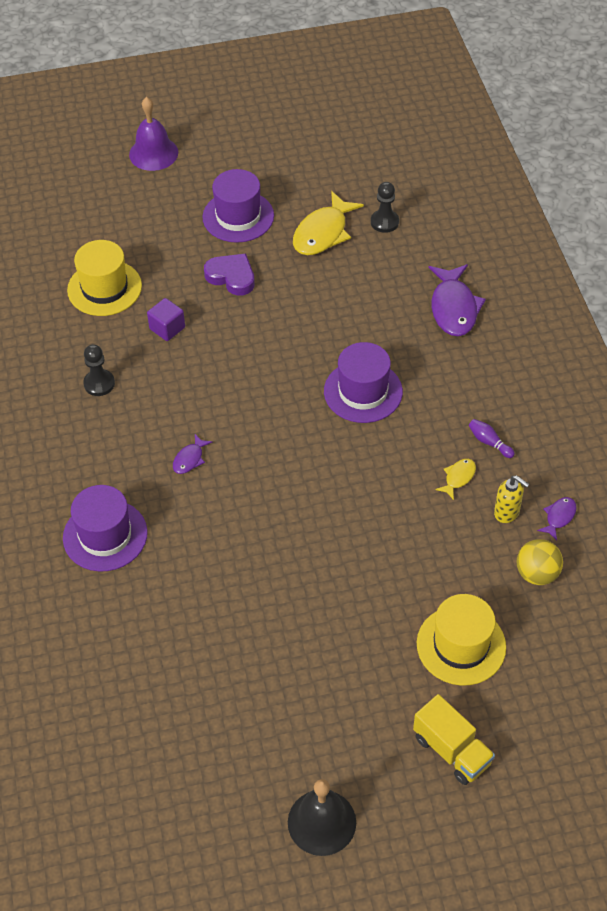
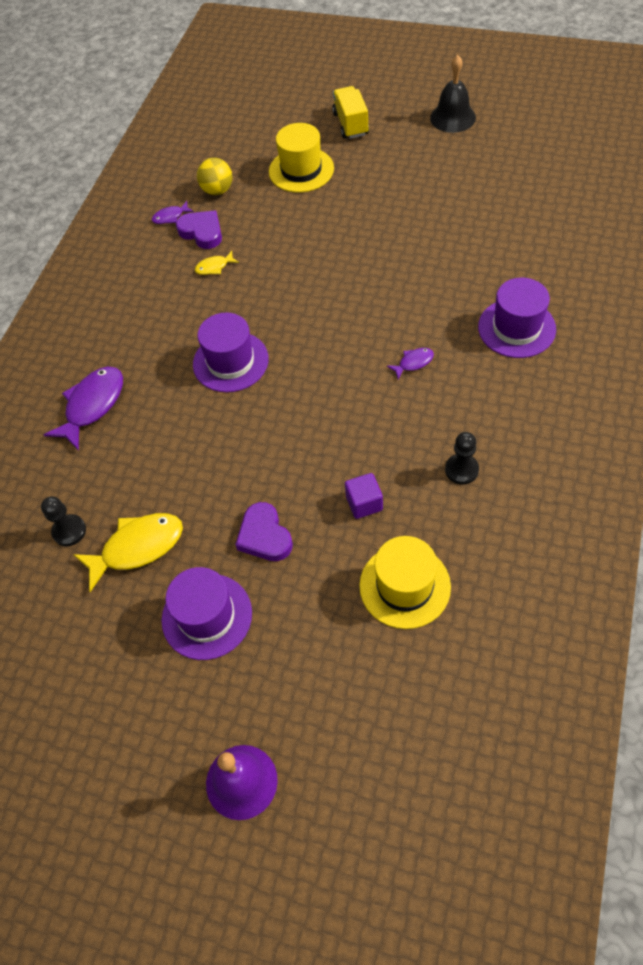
camera: 145 degrees left, 5 degrees up
purple bowling pin [469,419,515,458] -> none
yellow soap dispenser [494,475,529,523] -> purple heart [176,211,222,249]

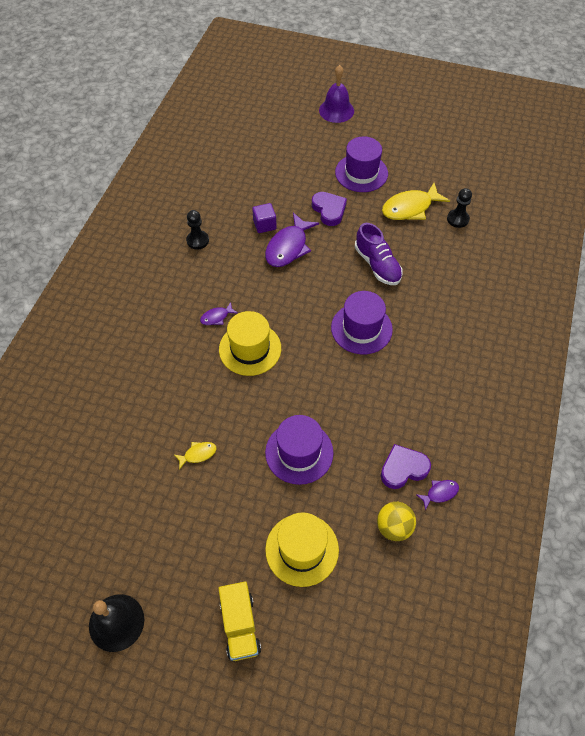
camera: 175 degrees right, 0 degrees up
purple fish [44,367,123,451] -> purple fish moved to [265,213,319,267]
purple heart [176,211,222,249] -> purple heart turned 120 degrees clockwise [381,444,431,489]
yellow fish [195,251,239,275] -> yellow fish moved to [173,442,217,470]
yellow hat [359,536,451,629] -> yellow hat moved to [219,311,281,376]
purple hat [478,278,556,358] -> purple hat moved to [265,415,334,485]
none -> purple shoe [355,223,403,285]

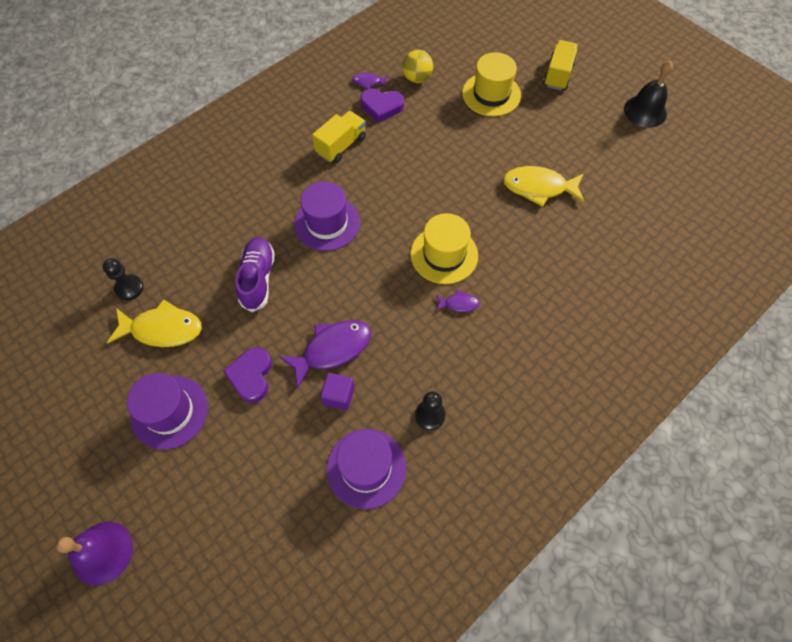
camera: 150 degrees left, 5 degrees up
yellow fish [173,442,217,470] -> yellow fish [503,166,584,207], size x2.03
purple hat [265,415,334,485] -> purple hat moved to [326,429,406,509]
none -> yellow truck [312,111,366,163]

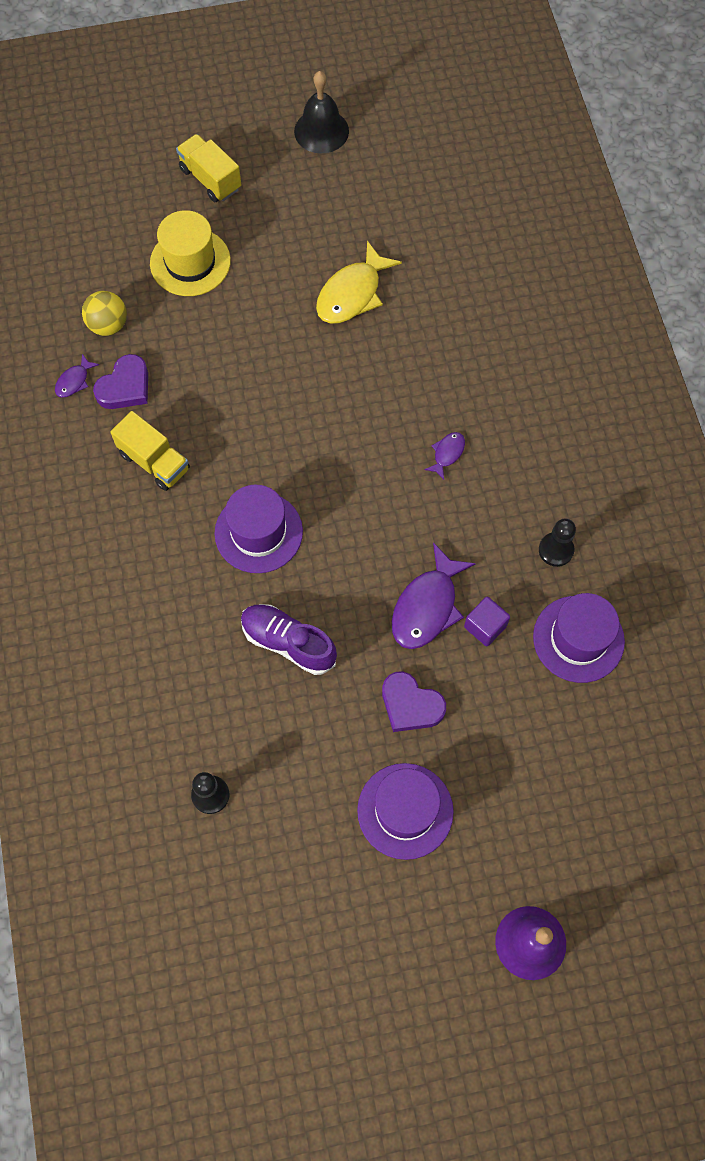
camera: 60 degrees left, 5 degrees up
yellow fish [107,299,202,347] -> none
purple fish [279,320,371,388] -> purple fish turned 150 degrees counterclockwise [392,543,476,649]
yellow truck [312,111,366,163] -> yellow truck turned 150 degrees clockwise [110,411,190,491]
yellow hat [410,213,478,284] -> none

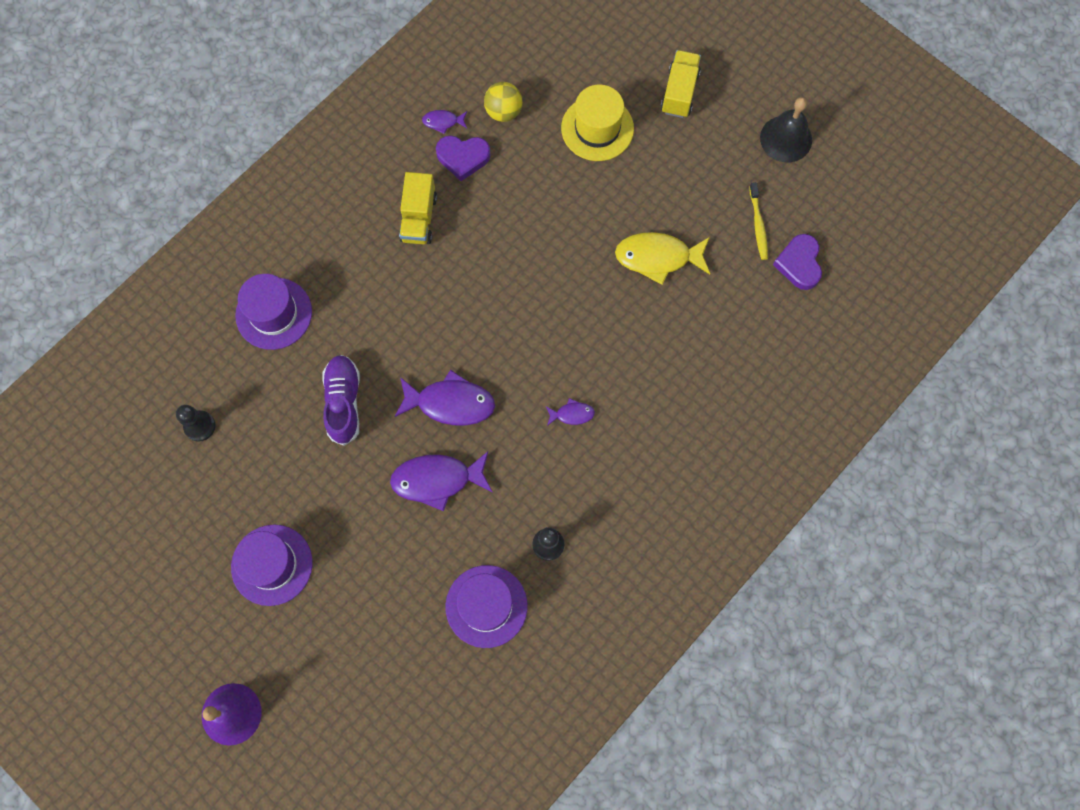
camera: 55 degrees right, 5 degrees up
purple hat [215,485,303,573] -> purple hat moved to [235,274,312,350]
purple heart [382,672,446,732] -> purple heart moved to [773,234,822,290]
purple cube [464,597,510,646] -> none
none -> purple fish [394,370,495,425]
none -> yellow toothbrush [749,182,768,260]

